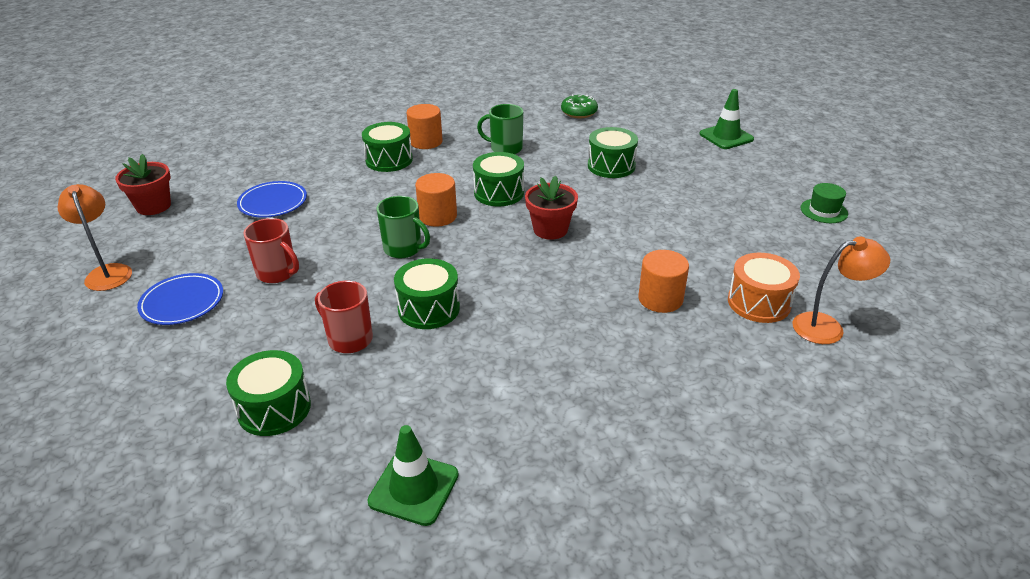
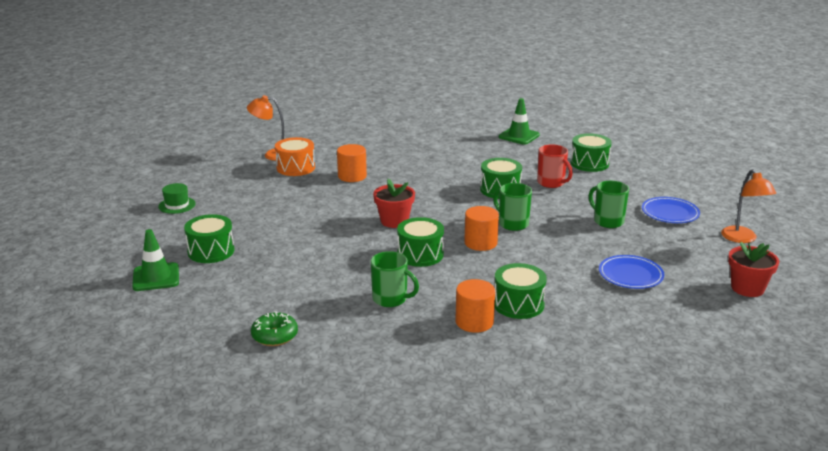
camera: 165 degrees left, 10 degrees down
red mug [243,218,299,283] -> green mug [589,181,629,228]
green drum [588,127,638,178] -> green drum moved to [184,214,234,263]

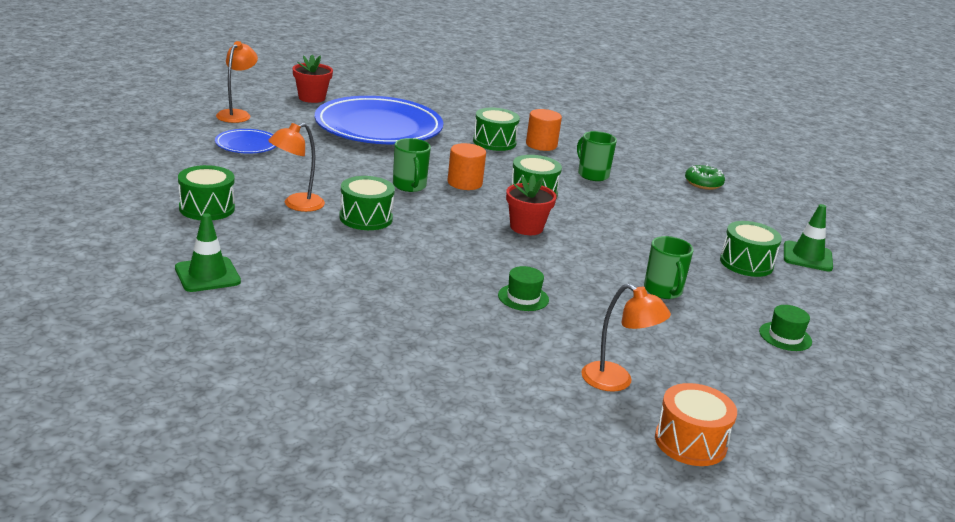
camera: 155 degrees left, 0 degrees up
orange drum [275,137,315,176] -> orange drum moved to [655,383,737,466]
orange cylinder [337,144,367,182] -> green hat [498,266,549,311]
red mug [537,144,573,188] -> orange lamp [268,123,325,212]
green mug [589,181,629,228] -> green mug moved to [644,236,694,299]
blue plate [599,255,664,289] -> blue plate [315,96,443,144], size x2.20

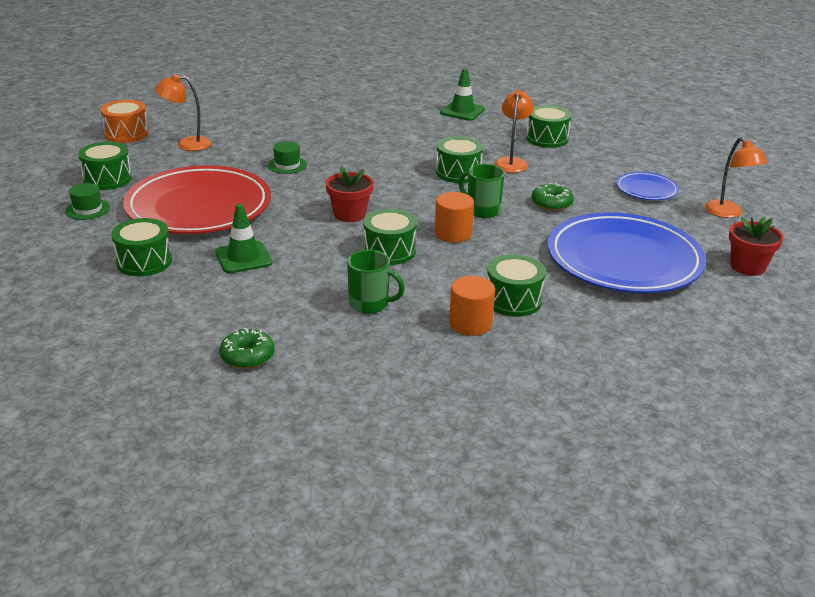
camera: 145 degrees right, 5 degrees up
green mug [644,236,694,299] -> red plate [123,165,271,234]
green traffic cone [784,204,833,272] -> green traffic cone moved to [215,204,272,273]
none -> green drum [78,142,132,190]
none -> green donut [532,183,574,211]

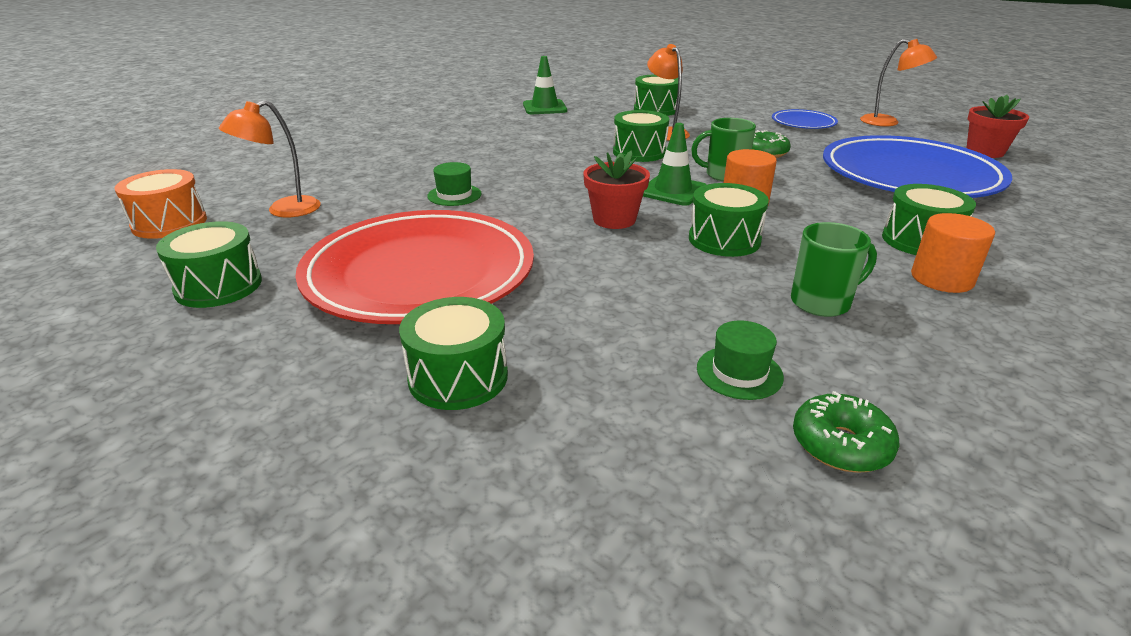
camera: 35 degrees left, 0 degrees up
green hat [65,183,110,220] -> green hat moved to [697,320,784,400]
green traffic cone [215,204,272,273] -> green traffic cone moved to [643,123,706,206]

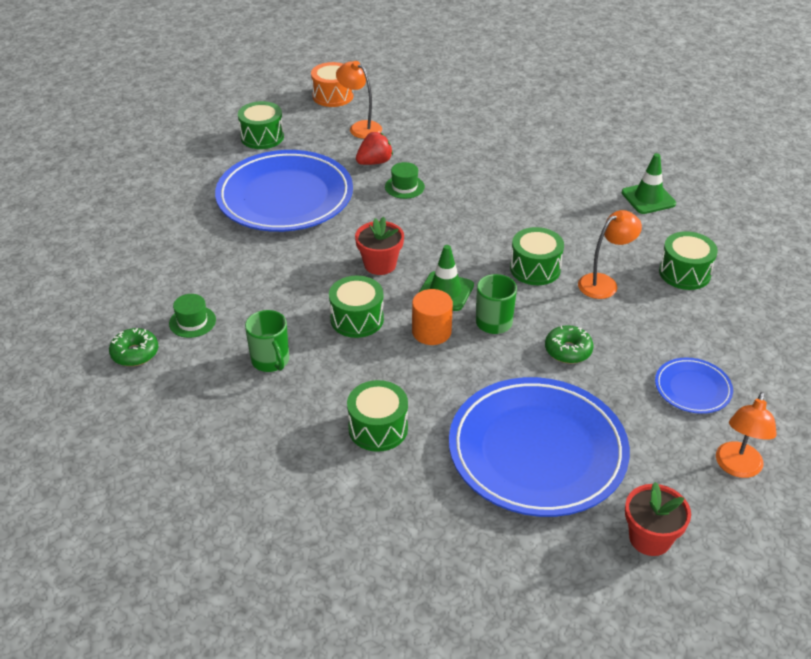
camera: 80 degrees right, 10 degrees up
red plate [295,210,534,324] -> blue plate [215,150,353,232]
green drum [399,297,508,410] -> none
orange cylinder [911,213,995,293] -> none
none -> red strawberry [356,132,393,165]

